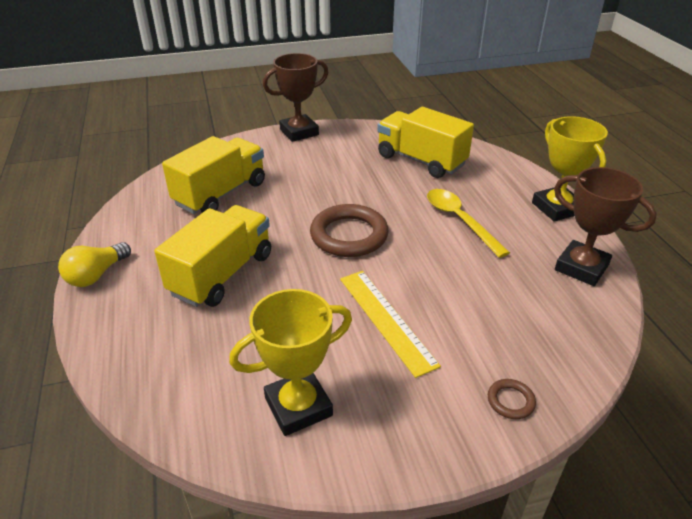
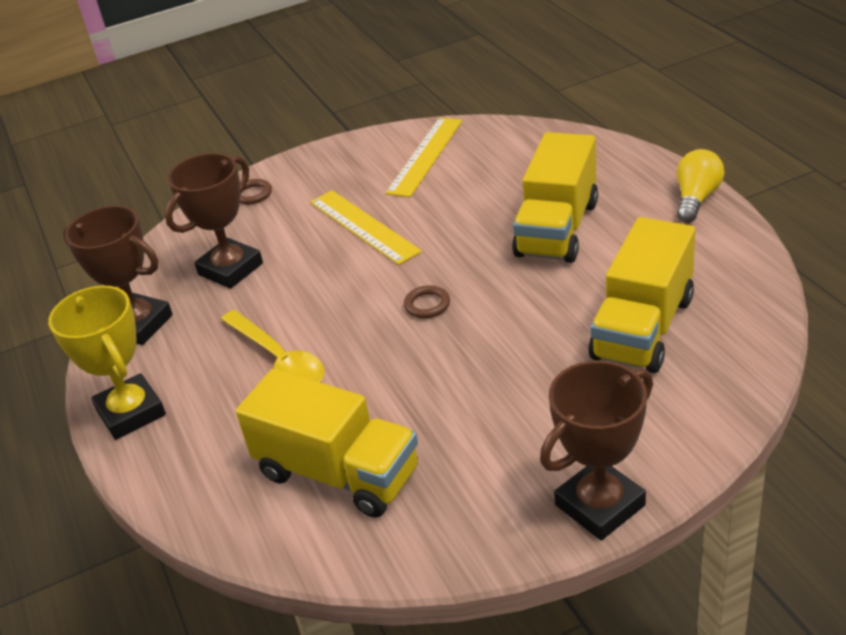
camera: 175 degrees right, 0 degrees up
yellow trophy [229,289,352,436] -> yellow ruler [385,118,462,197]
brown ring [310,204,389,257] -> brown ring [404,285,450,318], size x0.45
none -> brown trophy [165,153,263,289]

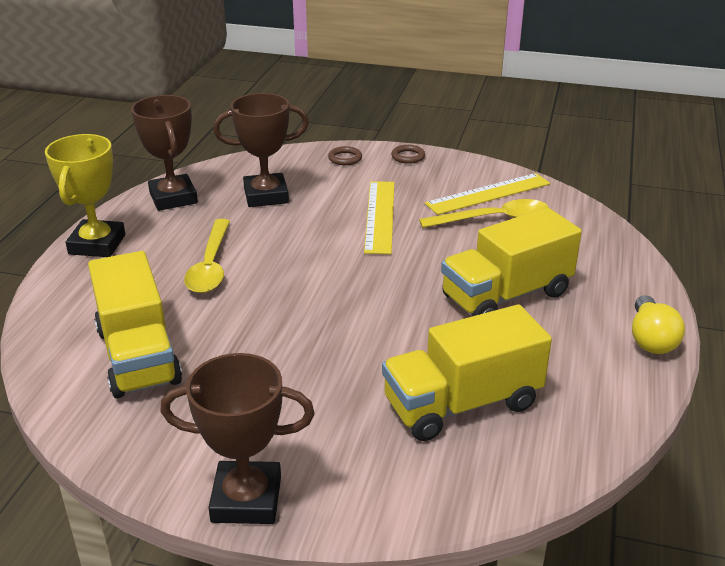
camera: 35 degrees right, 5 degrees down
brown ring [404,285,450,318] -> brown ring moved to [391,145,425,164]
yellow light bulb [677,149,725,223] -> yellow light bulb turned 120 degrees clockwise [632,295,685,354]
none -> yellow spoon [419,199,549,228]

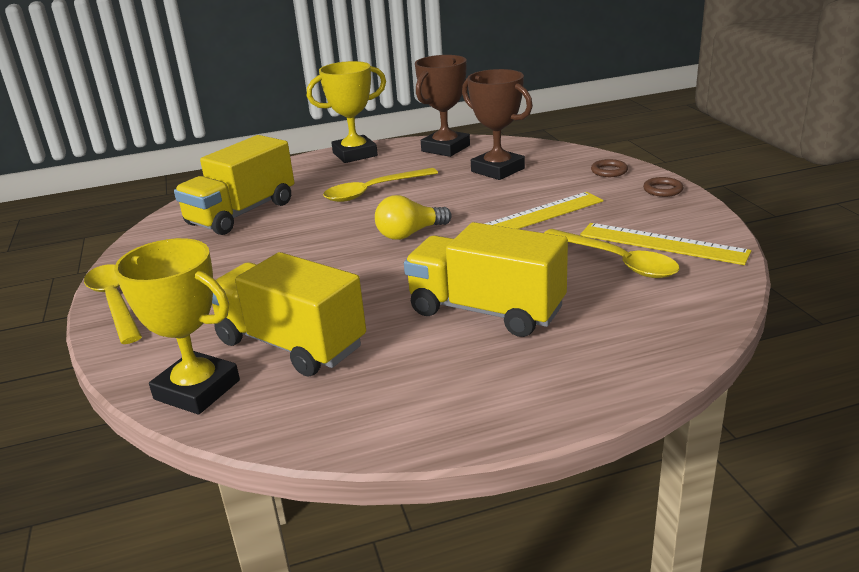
camera: 60 degrees right, 5 degrees down
brown trophy [160,353,315,524] -> yellow spoon [84,265,142,344]
yellow light bulb [632,295,685,354] -> yellow light bulb moved to [375,195,452,240]
none -> yellow trophy [114,238,240,415]

